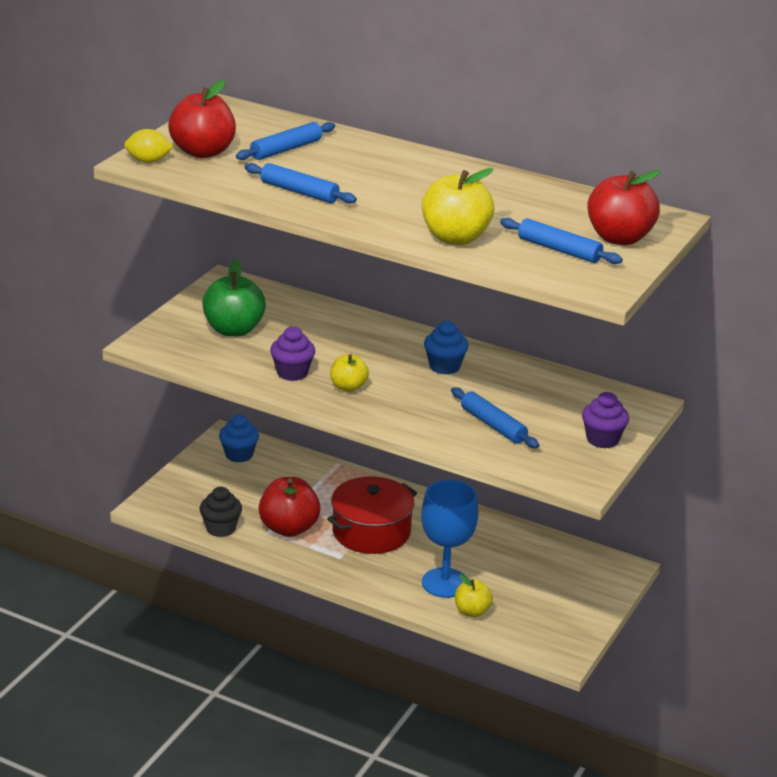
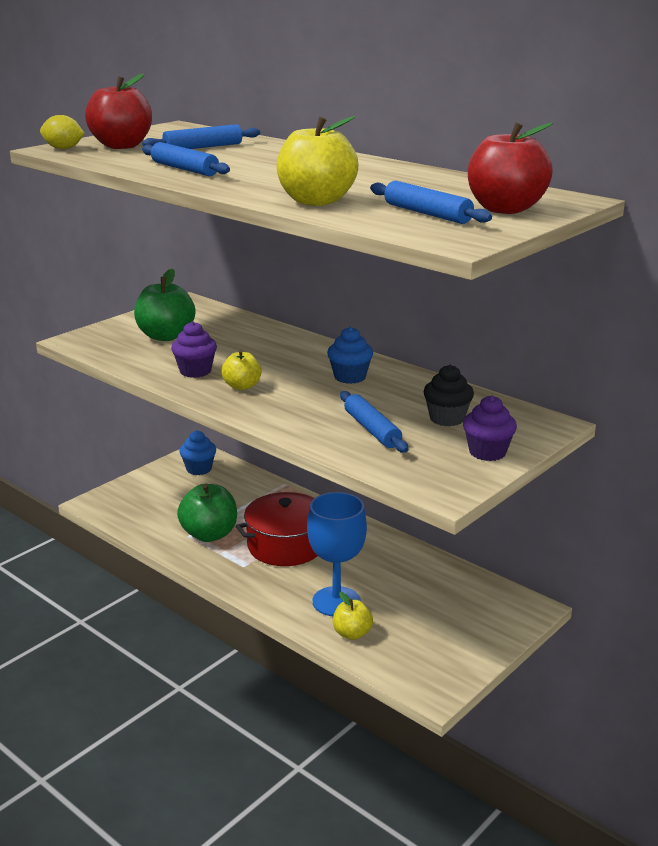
camera: 15 degrees right, 5 degrees down
black cupcake [200,487,242,537] -> black cupcake moved to [424,365,474,426]
red apple [259,477,320,537] -> green apple [177,484,237,542]

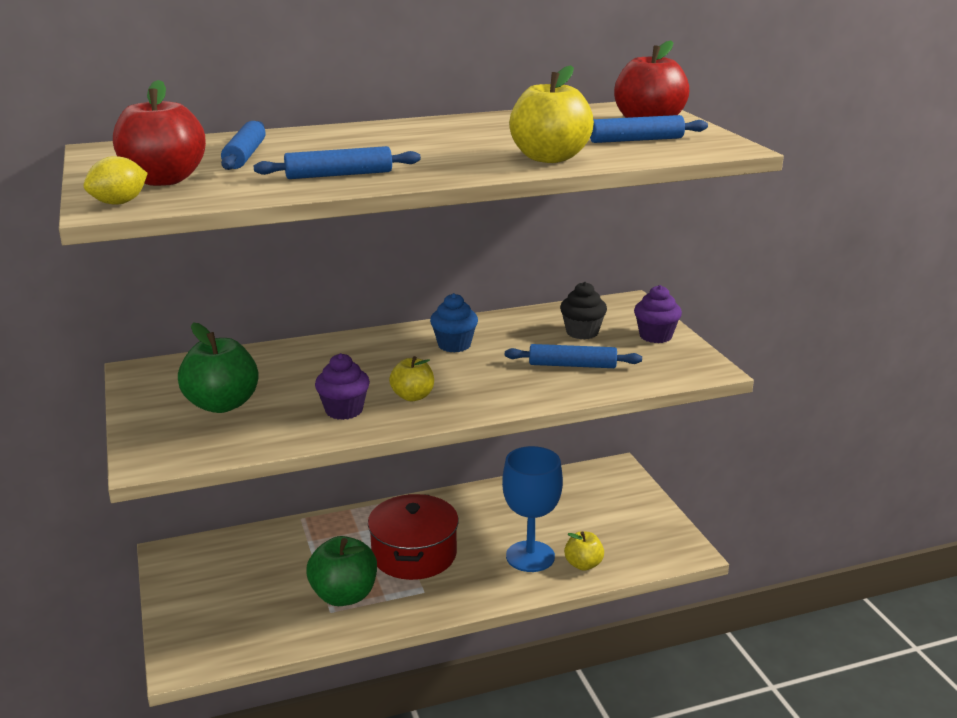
camera: 60 degrees left, 0 degrees up
blue cupcake [179,430,216,475] -> none

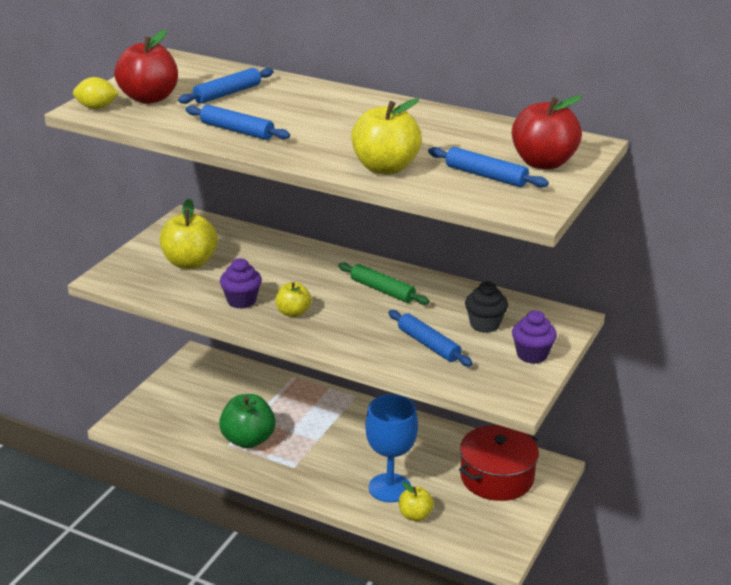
camera: 45 degrees right, 5 degrees up
green apple [178,322,259,413] -> yellow apple [160,199,218,269]
red pot [368,494,459,580] -> red pot moved to [459,425,539,501]
blue cupcake [430,293,478,352] -> green rolling pin [338,262,429,305]

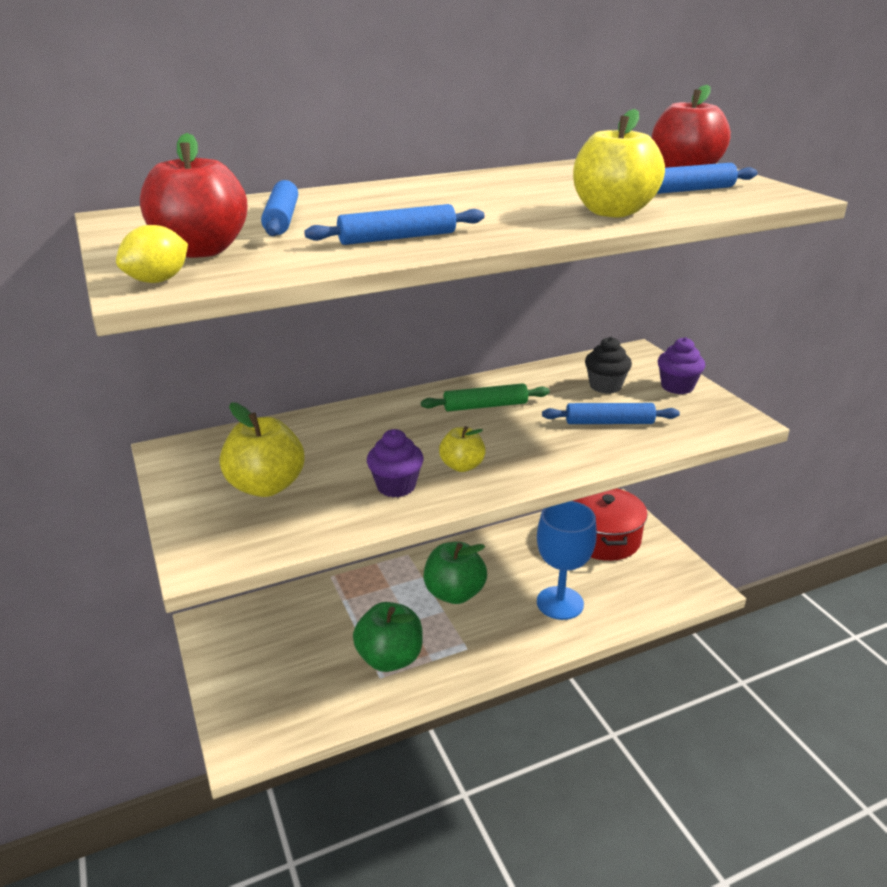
camera: 50 degrees left, 0 degrees up
yellow apple [399,482,434,521] -> none
none -> green apple [424,542,487,604]

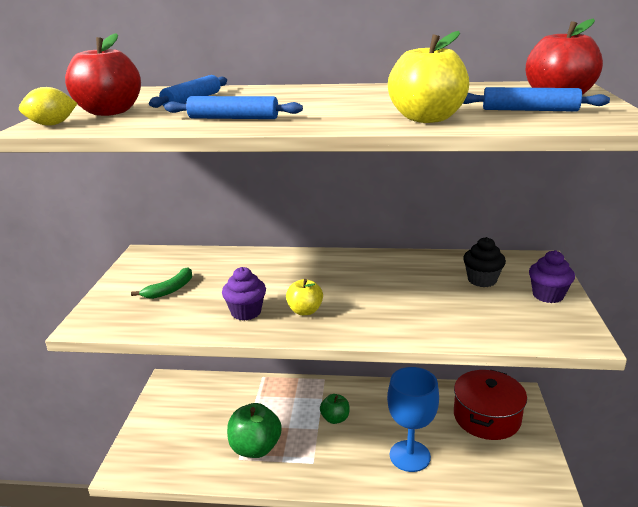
camera: 30 degrees right, 5 degrees down
yellow apple [220,402,304,497] -> green banana [131,267,192,299]
green rolling pin [421,383,550,411] -> none
green apple [424,542,487,604] -> green apple [320,394,349,424], size x0.59
blue rolling pin [542,403,680,424] -> none

